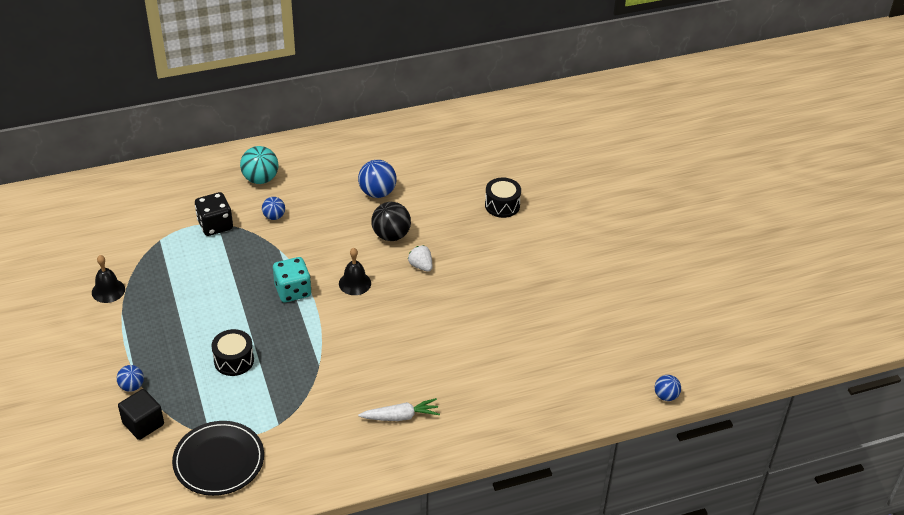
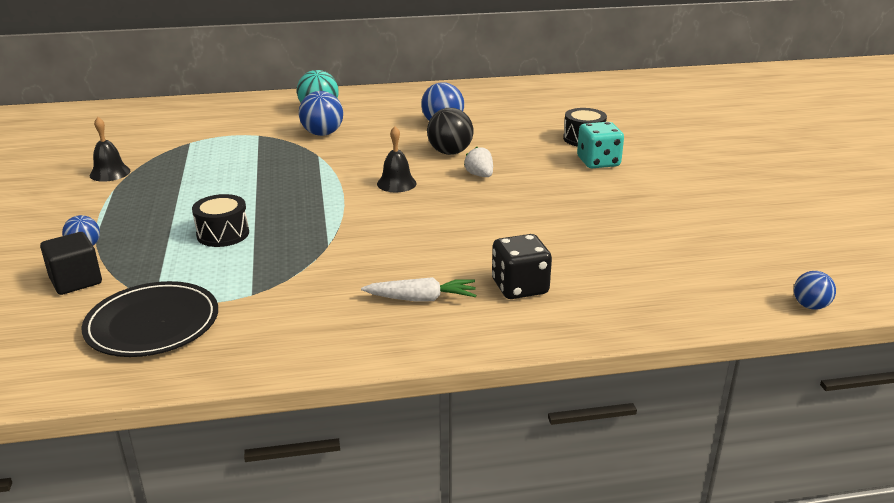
camera: 10 degrees right, 15 degrees down
black dice [195,192,233,236] -> black dice moved to [492,234,552,299]
blue ball [262,197,285,220] -> blue ball [299,91,343,136], size x1.67
turquoise dice [273,257,311,302] -> turquoise dice moved to [577,122,624,168]

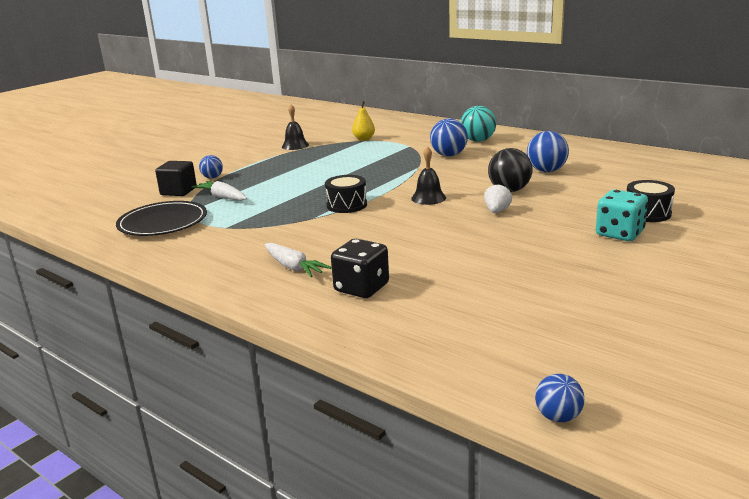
camera: 50 degrees right, 5 degrees down
black drum [192,194,249,247] -> black drum moved to [325,175,367,213]
none -> white carrot [192,181,247,201]
none -> yellow pear [352,101,375,141]

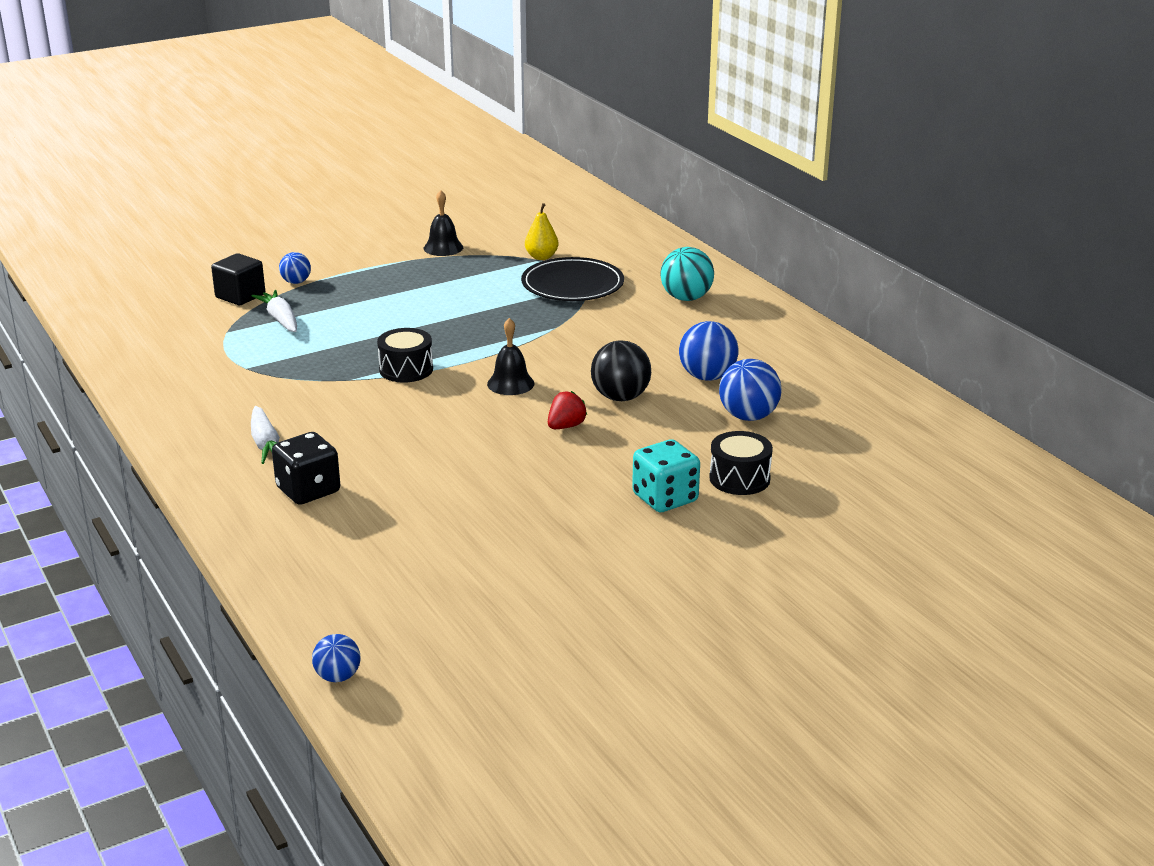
camera: 20 degrees right, 5 degrees up
black plate [116,201,207,236] -> black plate moved to [521,257,624,301]
blue ball [430,118,468,156] -> blue ball moved to [719,359,782,421]
white strawberry [484,184,512,213] -> red strawberry [548,391,587,429]

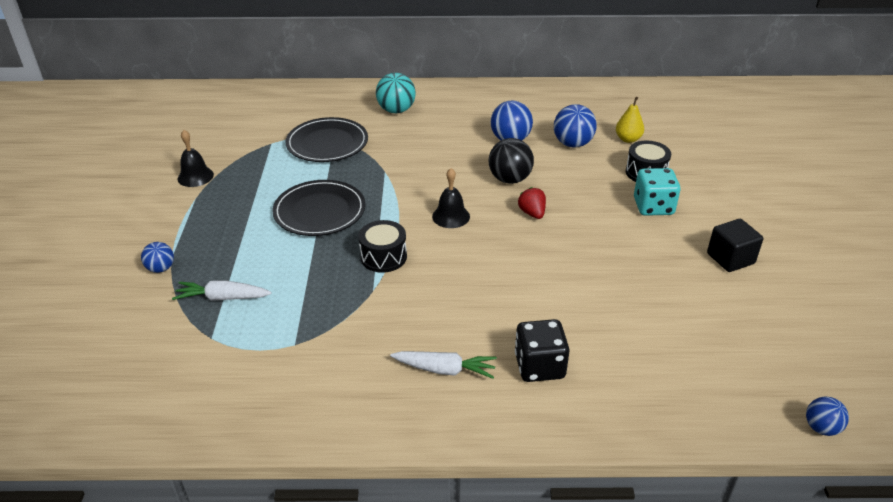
camera: 60 degrees left, 10 degrees up
black cube [211,253,265,305] -> black cube moved to [707,219,763,272]
yellow pear [525,203,559,260] -> yellow pear moved to [616,97,644,143]
none -> black plate [272,180,365,236]

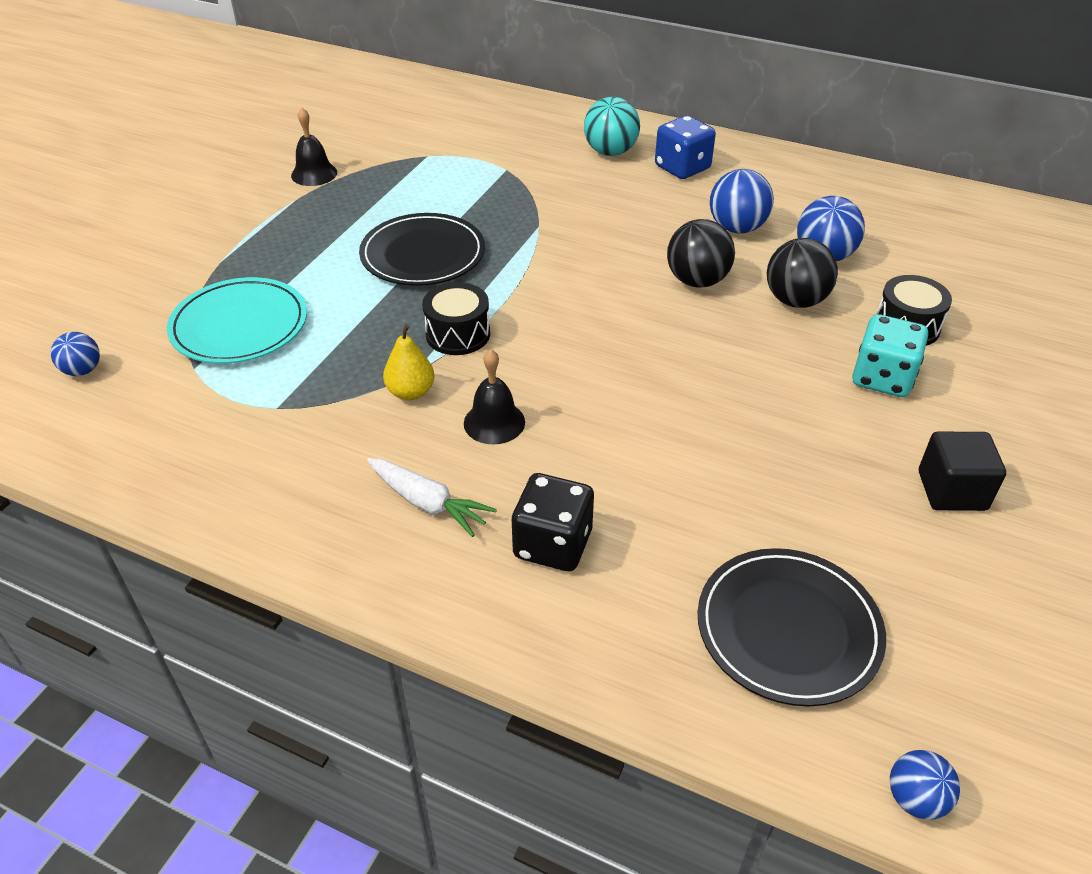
camera: 25 degrees right, 5 degrees up
blue ball [141,242,174,273] -> blue ball moved to [51,332,100,376]
white carrot [172,281,272,301] -> turquoise plate [167,277,307,364]
black plate [285,117,368,162] -> black plate moved to [697,548,886,706]
black bell [432,168,470,228] -> black bell moved to [464,349,525,445]
red strawberry [518,187,546,219] -> none
yellow pear [616,97,644,143] -> yellow pear moved to [383,324,434,400]
none -> blue dice [655,115,716,179]
none -> black ball [767,238,838,308]

